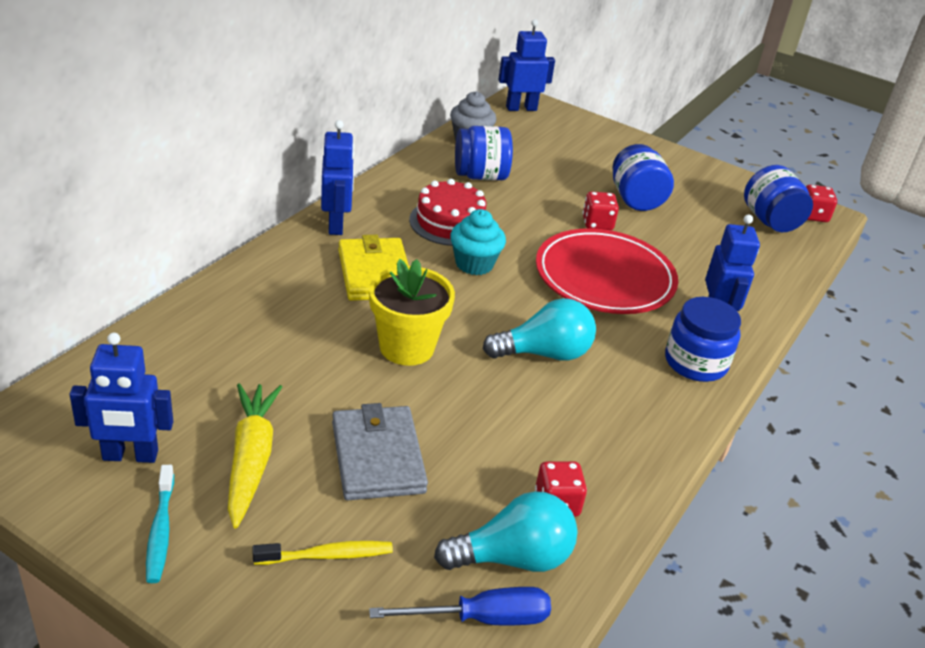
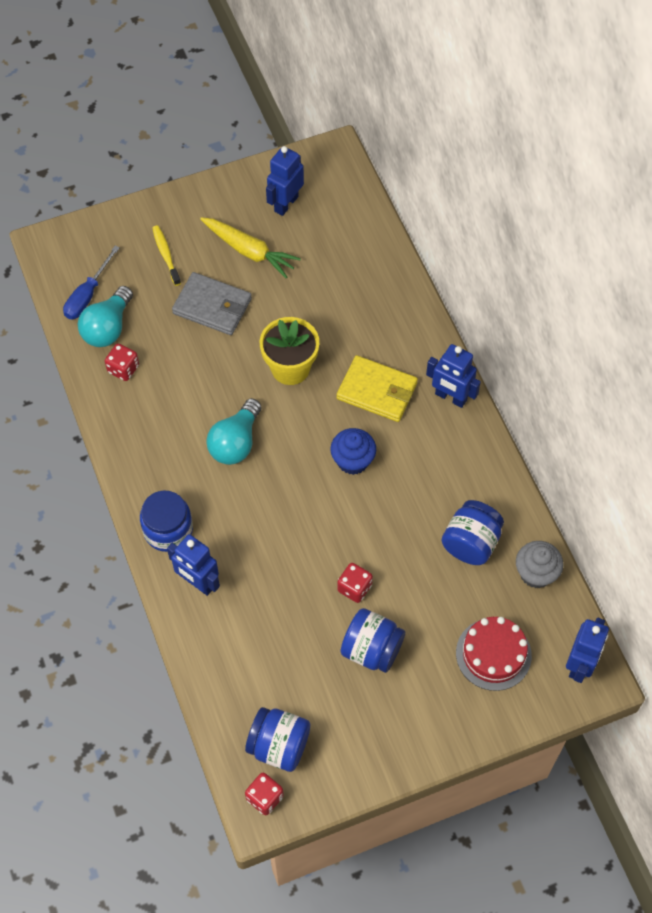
camera: 130 degrees right, 25 degrees up
turquoise toothbrush [146,465,174,583] -> none
yellow toothbrush [252,541,393,565] -> yellow toothbrush turned 135 degrees clockwise [152,225,181,286]
red cake [409,179,486,246] -> red cake moved to [456,617,532,691]
turquoise cupcake [450,209,506,275] -> blue cupcake [330,428,376,475]
red plate [536,228,678,314] -> none

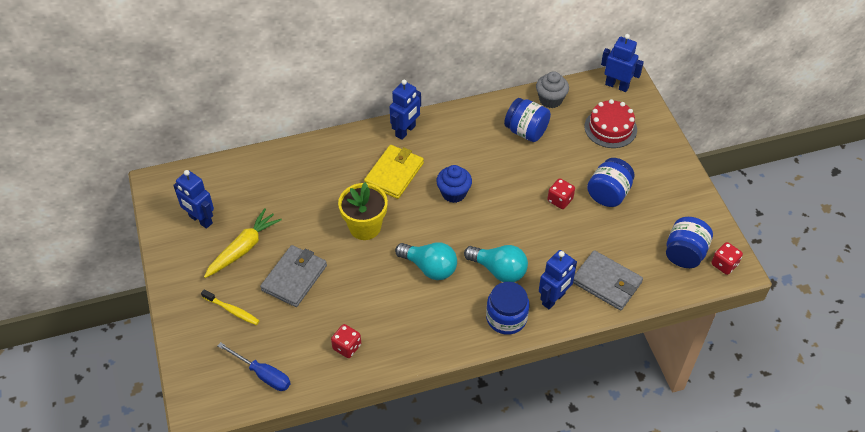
camera: 85 degrees left, 10 degrees down
turquoise light bulb [78,286,133,347] -> turquoise light bulb moved to [464,245,528,282]
yellow toothbrush [152,225,181,286] -> yellow toothbrush turned 135 degrees counterclockwise [201,289,260,325]
none -> grey wallet [573,250,643,310]

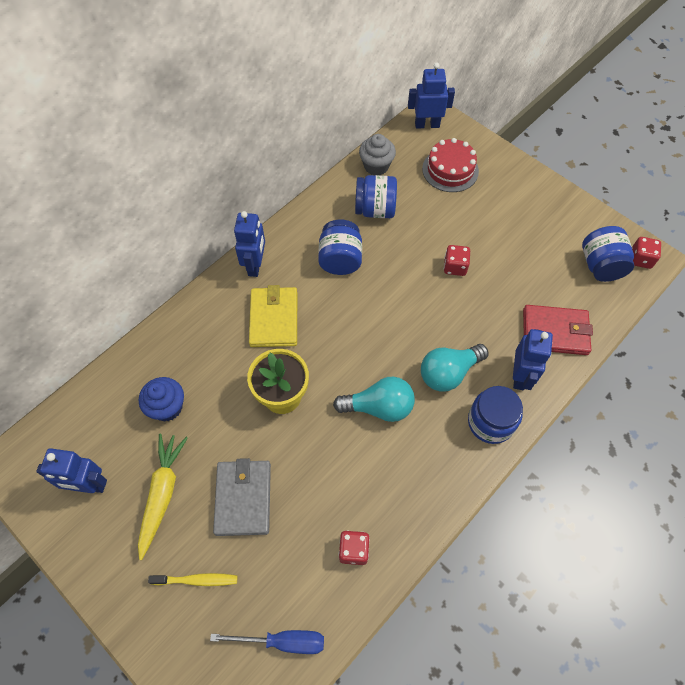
camera: 30 degrees left, 10 degrees up
blue cupcake [436,165,472,203] -> blue cupcake moved to [139,377,184,422]
turquoise light bulb [464,245,528,282] -> turquoise light bulb turned 150 degrees clockwise [421,344,488,392]
grey wallet [573,250,643,310] -> red wallet [523,305,593,355]
blue jar [587,158,635,207] -> blue jar moved to [318,220,362,275]

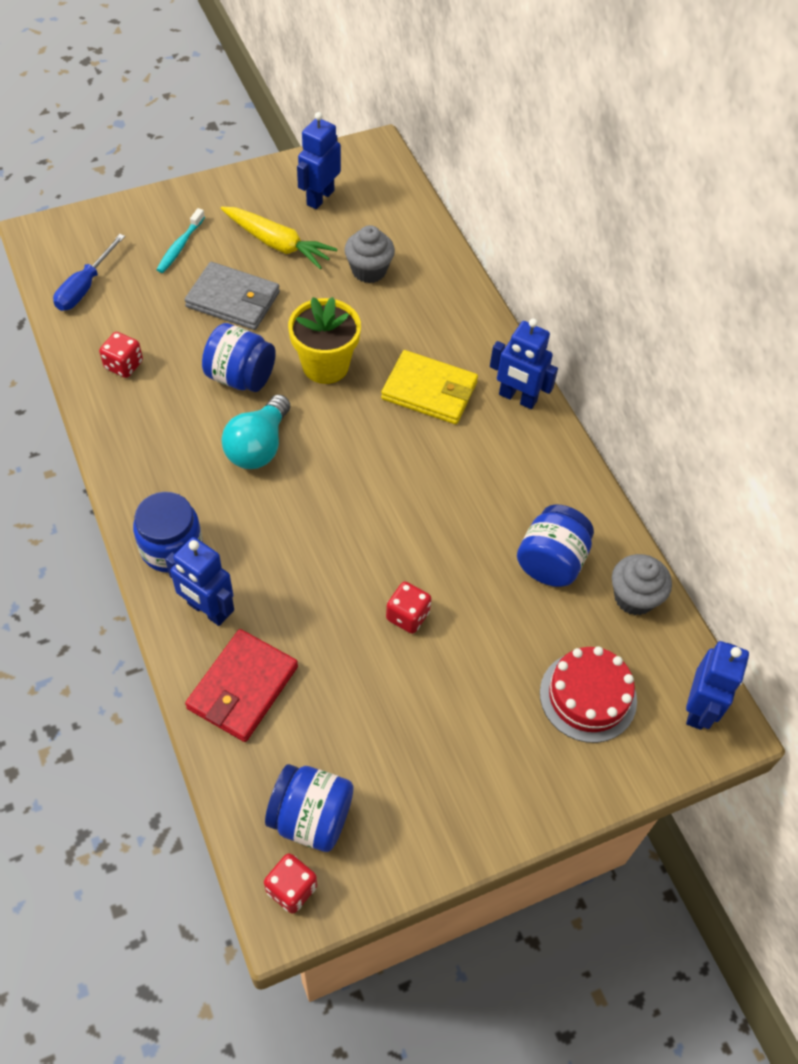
camera: 110 degrees right, 5 degrees down
blue cupcake [139,377,184,422] -> grey cupcake [344,225,395,283]
yellow toothbrush [148,573,237,586] -> turquoise toothbrush [157,208,205,273]
blue jar [318,220,362,275] -> blue jar moved to [202,323,276,392]
turquoise light bulb [421,344,488,392] -> none

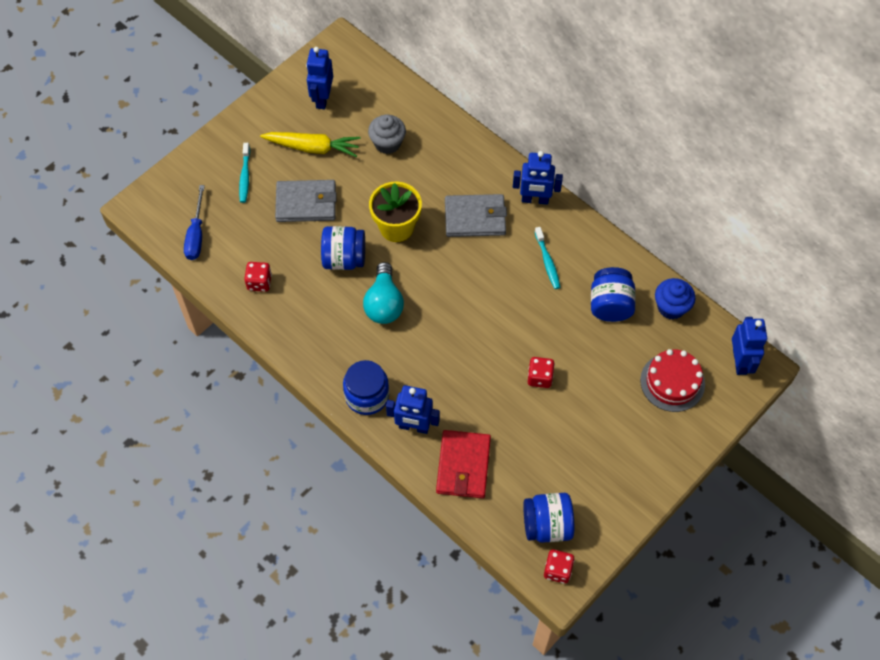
camera: 20 degrees left, 5 degrees up
yellow wallet [381,350,478,424] -> grey wallet [445,194,507,237]
grey cupcake [612,554,672,615] -> blue cupcake [655,278,695,320]
none -> turquoise toothbrush [535,227,560,289]

